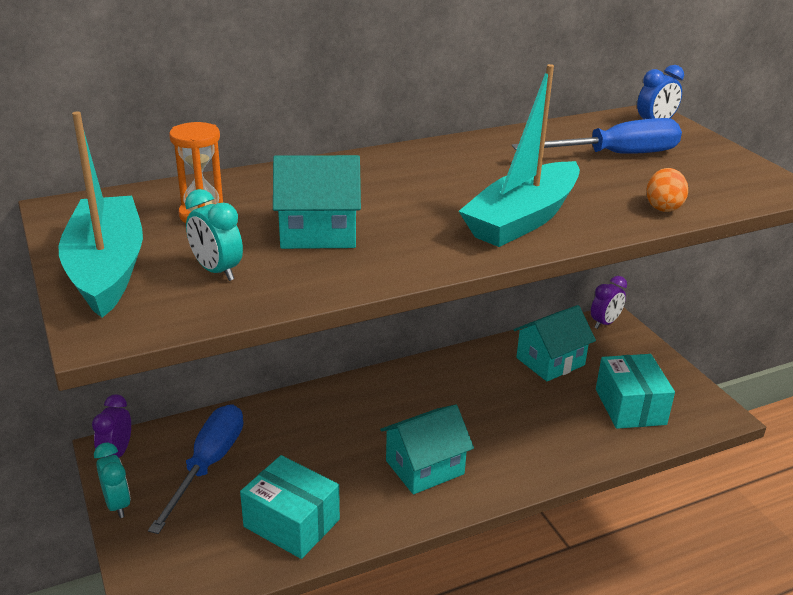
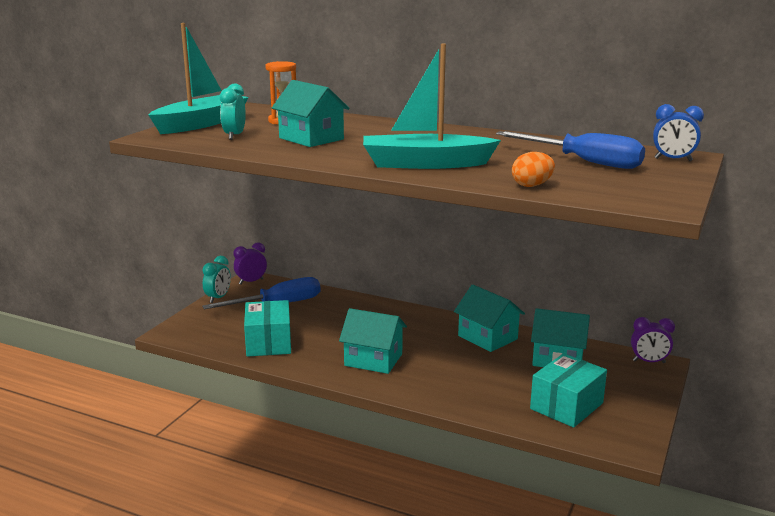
camera: 50 degrees right, 10 degrees down
none -> turquoise house [454,284,525,352]

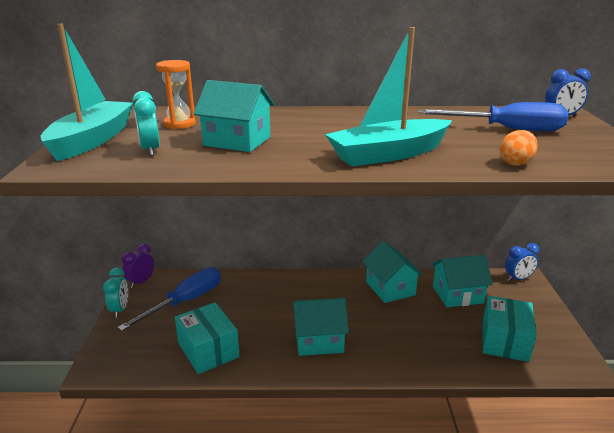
camera: 25 degrees left, 5 degrees up
turquoise house [454,284,525,352] -> turquoise house turned 45 degrees clockwise [363,241,423,303]
purple clock [631,317,675,363] -> blue clock [505,243,540,281]

